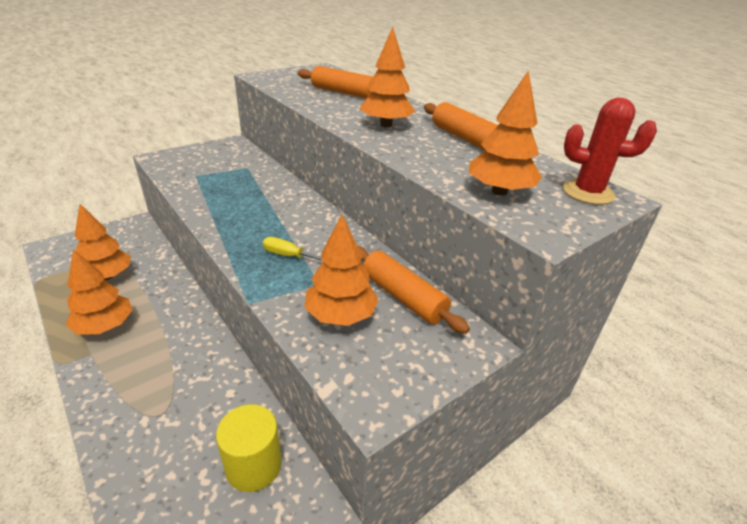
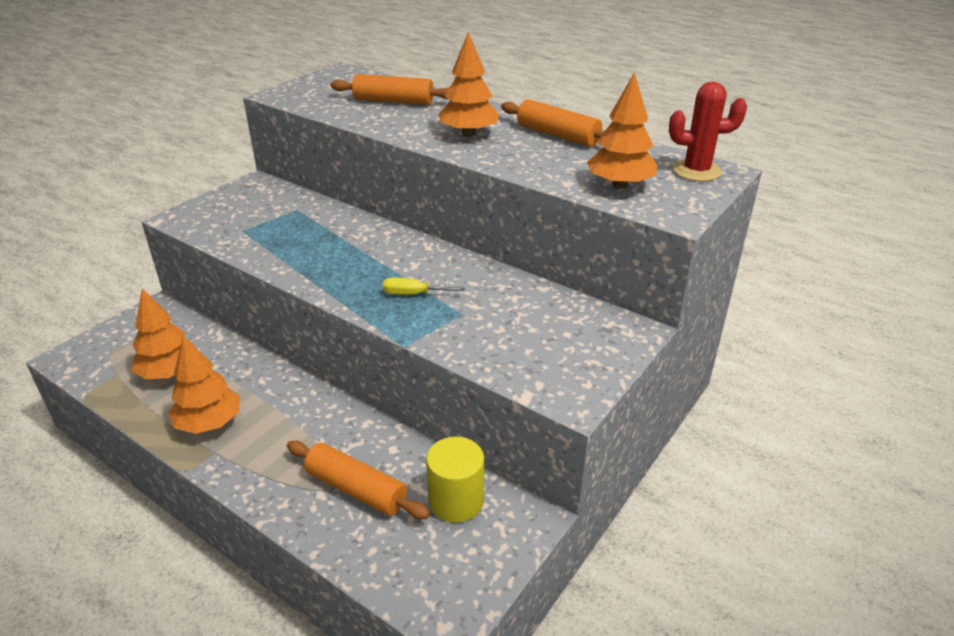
camera: 15 degrees left, 0 degrees up
orange tree [305,215,379,326] -> none
orange rolling pin [358,246,470,334] -> orange rolling pin moved to [287,441,430,519]

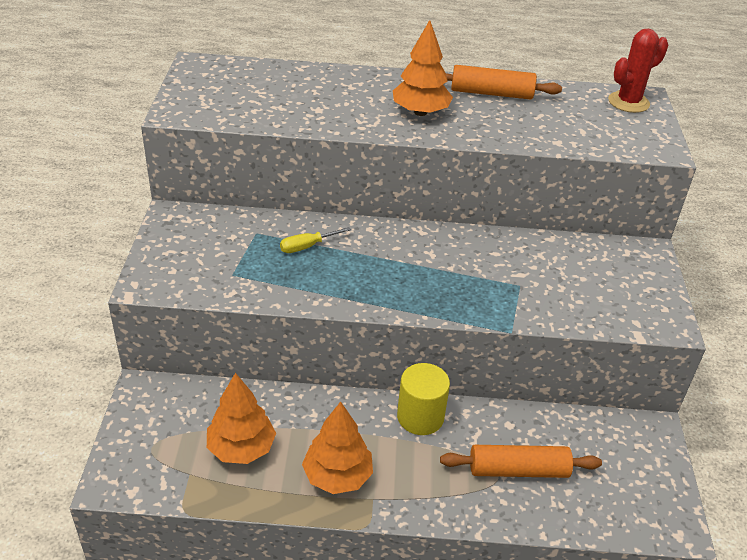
camera: 35 degrees left, 5 degrees up
orange rolling pin [330,74,449,105] -> none
yellow screwdriver [383,278,465,295] -> yellow screwdriver moved to [280,227,351,253]
yellow cylinder [426,437,484,523] -> yellow cylinder moved to [397,363,450,435]
orange tree [587,72,657,189] -> none

